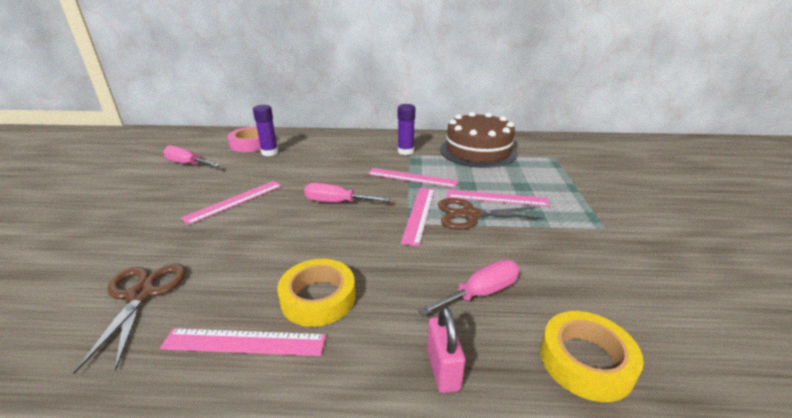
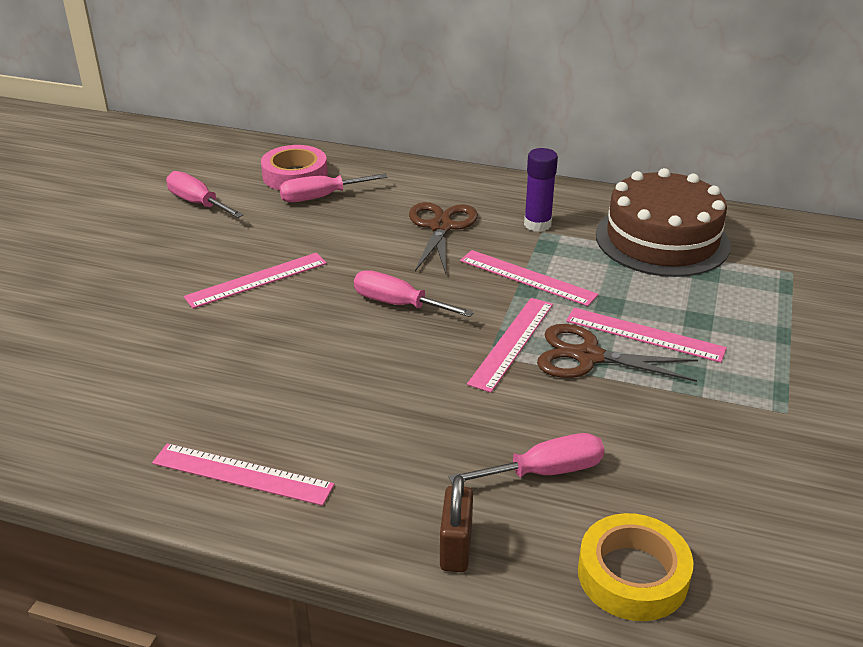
camera: 15 degrees right, 5 degrees up
brown scissors [73,263,186,374] -> brown scissors moved to [409,202,478,274]
purple glue stick [253,105,278,156] -> pink screwdriver [279,173,387,203]
yellow tape [277,259,356,327] -> none
pink padlock [427,307,465,393] -> brown padlock [440,475,473,572]

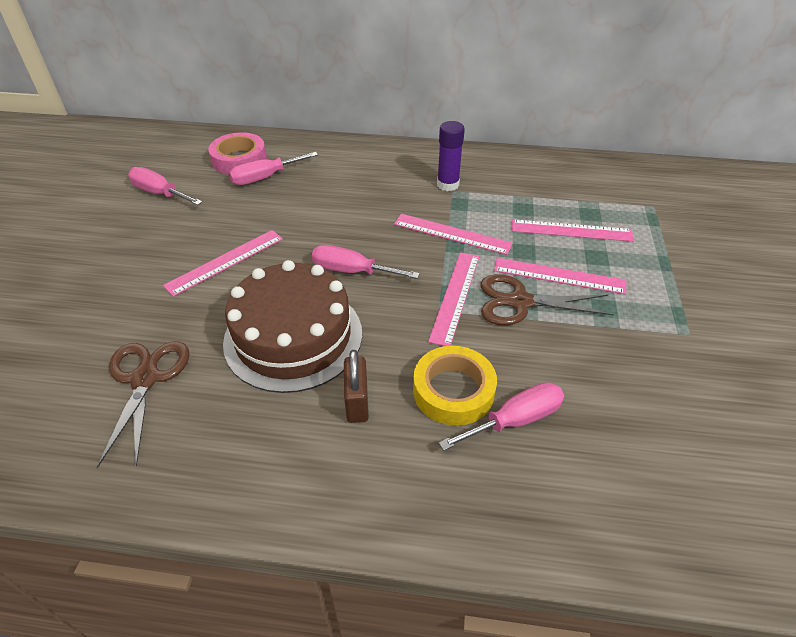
camera: 10 degrees left, 10 degrees up
pink ruler [152,443,335,506] -> pink ruler moved to [512,219,634,242]
brown scissors [409,202,478,274] -> brown scissors moved to [97,341,190,468]
brown padlock [440,475,473,572] -> brown padlock moved to [344,350,369,423]
yellow tape [578,513,693,621] -> yellow tape moved to [413,346,497,426]
brown cake [596,168,731,277] -> brown cake moved to [223,260,362,393]

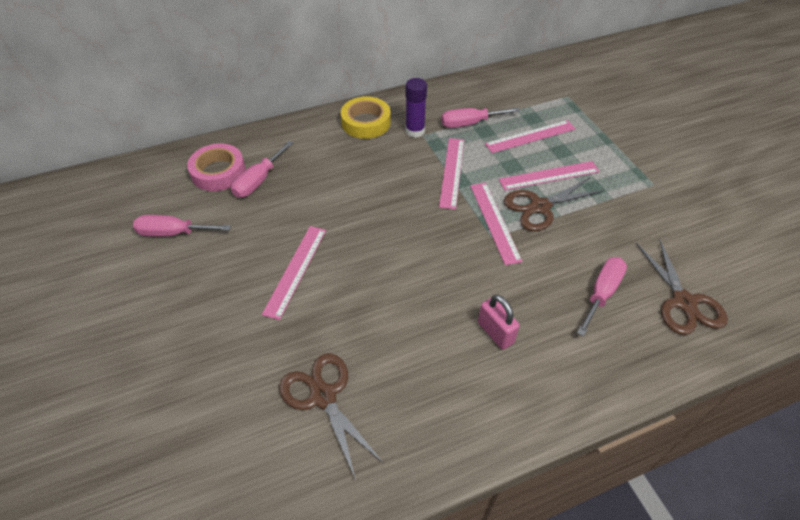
camera: 30 degrees left, 5 degrees up
brown cake [223,260,362,393] -> none
pink screwdriver [312,245,420,279] -> pink screwdriver moved to [441,107,520,128]
brown padlock [344,350,369,423] -> pink padlock [478,295,520,350]
pink ruler [394,214,513,255] -> pink ruler turned 75 degrees counterclockwise [439,138,464,209]
yellow tape [413,346,497,426] -> yellow tape moved to [341,96,391,139]
none -> brown scissors [636,238,728,335]

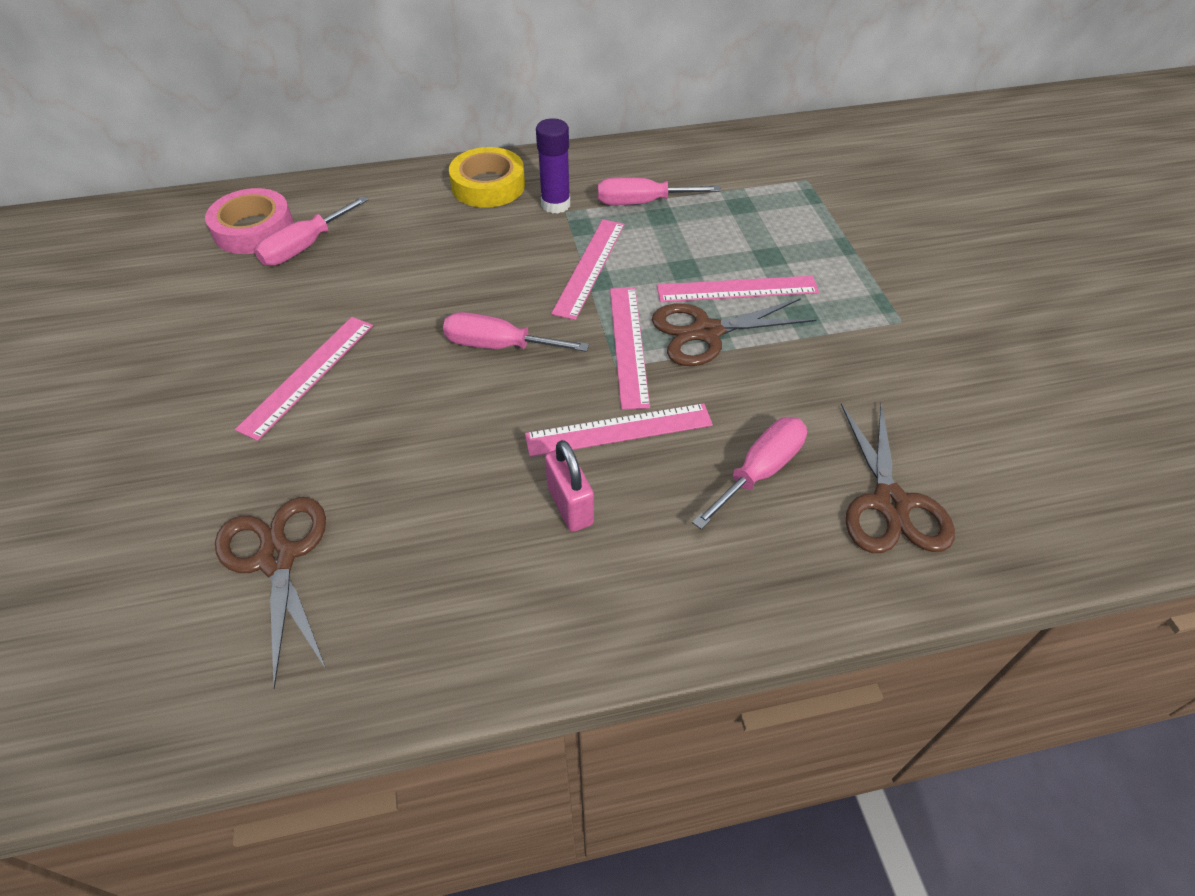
camera: 10 degrees right, 0 degrees up
pink screwdriver [133,215,231,237] -> pink screwdriver moved to [443,312,589,352]
pink ruler [485,120,576,153] -> pink ruler moved to [525,403,713,457]

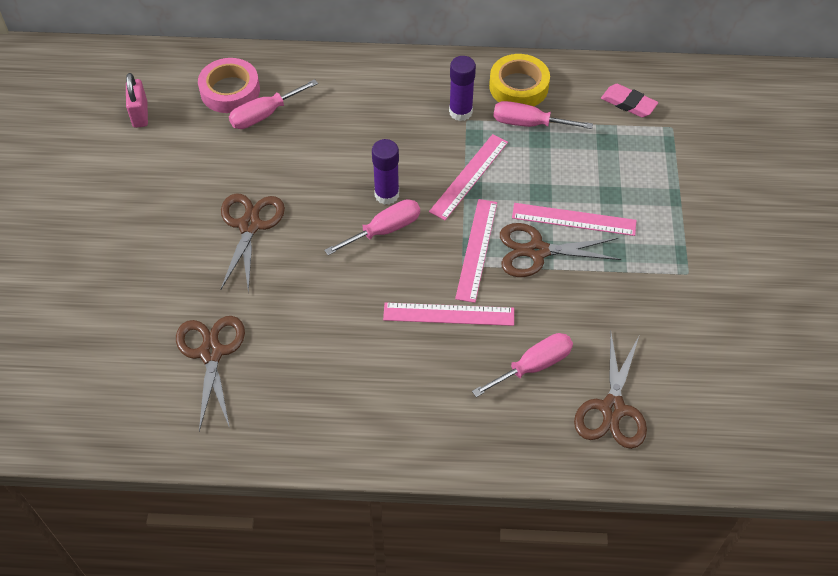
camera: 15 degrees right, 5 degrees up
pink ruler [235,317,373,441] -> brown scissors [220,194,285,293]
pink screwdriver [443,312,589,352] -> pink screwdriver turned 120 degrees clockwise [324,199,420,255]
yellow tape [449,147,525,208] -> yellow tape moved to [489,54,550,106]
pink padlock [545,440,594,532] -> pink padlock moved to [126,73,148,128]
none -> purple glue stick [372,139,399,205]
none -> pink eraser [601,84,658,117]

